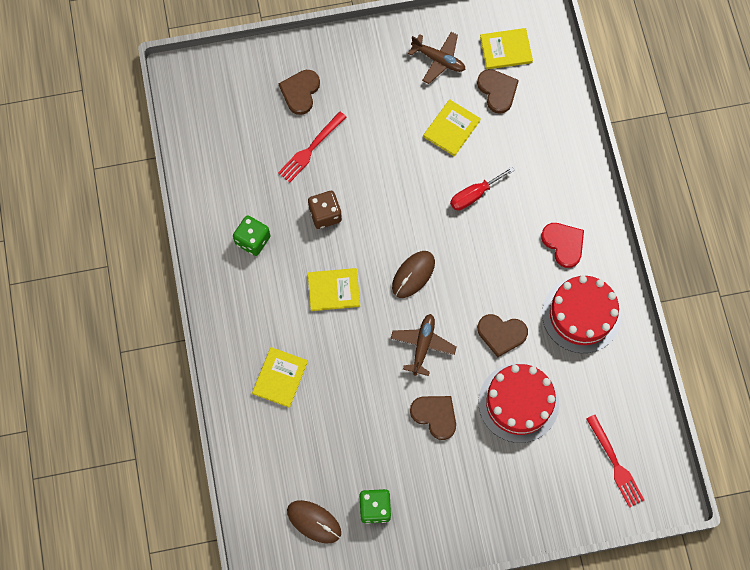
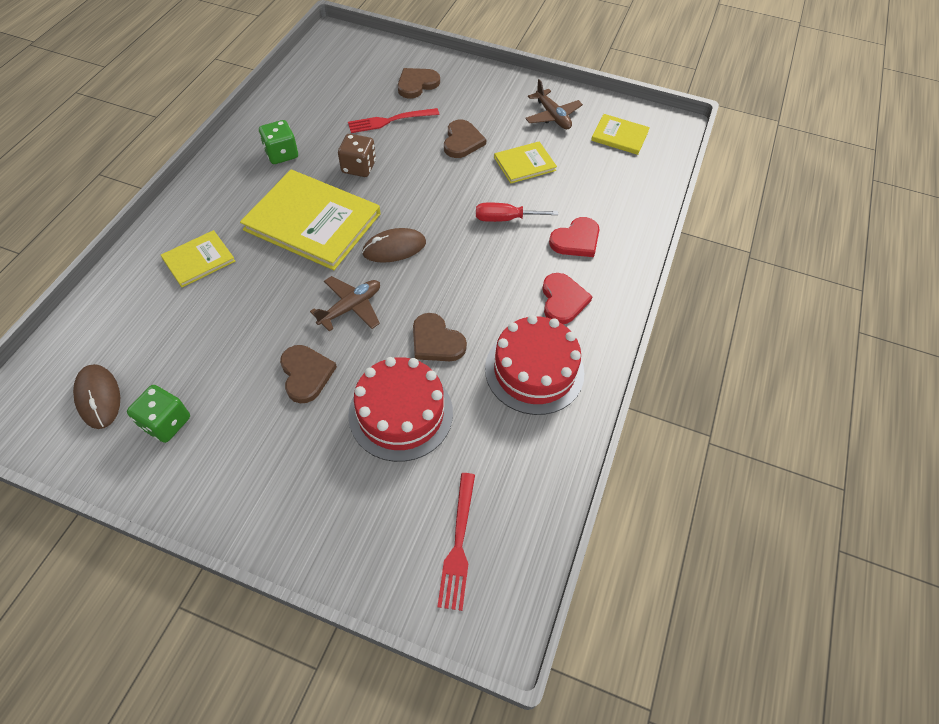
camera: 30 degrees right, 15 degrees down
yellow book [308,268,360,311] -> yellow book [240,170,381,270], size x1.97
brown heart [477,69,519,114] -> brown heart moved to [444,120,487,158]
none -> red heart [549,217,599,257]

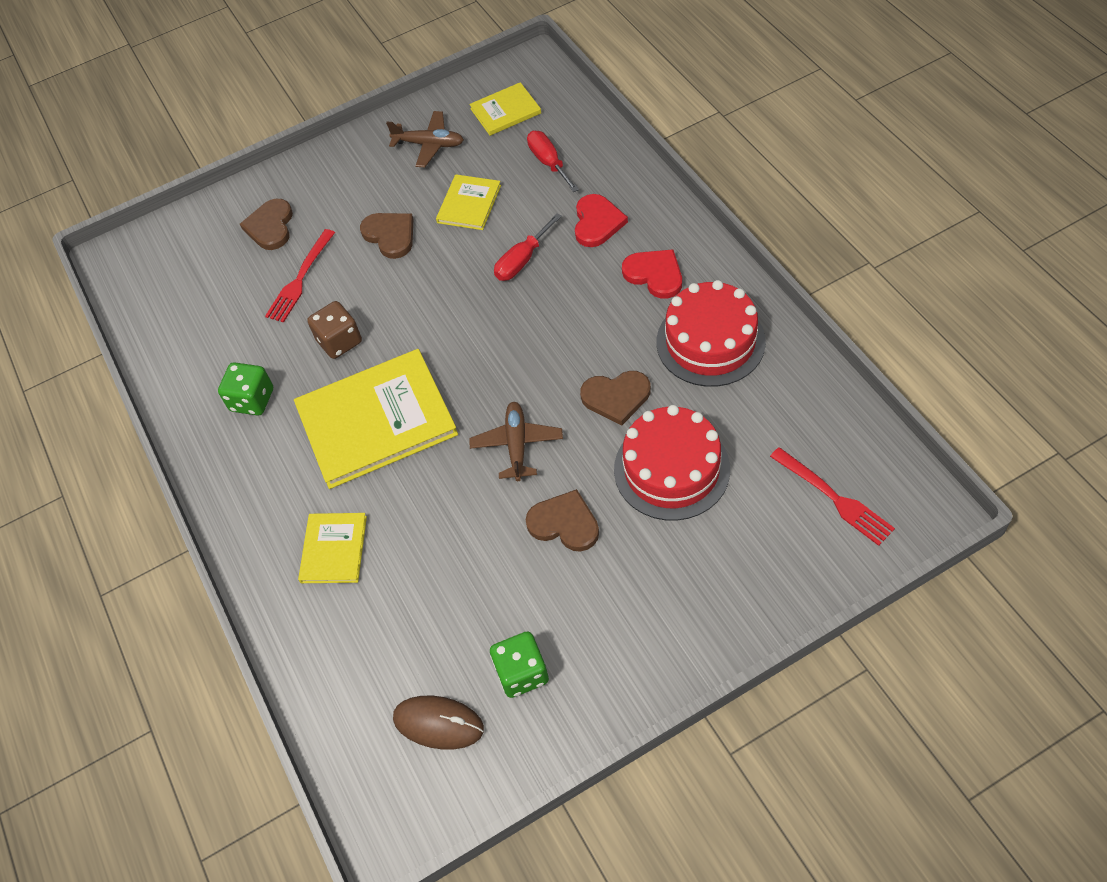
camera: 40 degrees left, 0 degrees up
brown mouse [362,228,426,263] -> none
none -> red screwdriver [527,131,579,192]

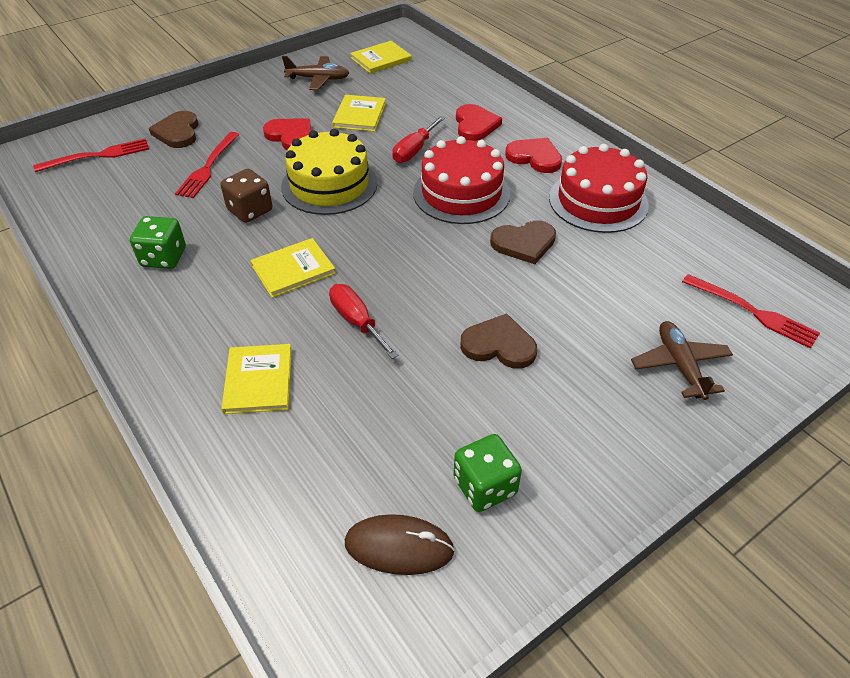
camera: 15 degrees left, 10 degrees down
yellow book [294,349,458,489] -> yellow book [250,238,336,298], size x0.51
brown heart [360,213,413,259] -> red heart [263,119,311,150]
brown plane [469,402,563,481] -> brown plane moved to [631,321,733,400]
red screwdriver [527,131,579,192] -> red screwdriver moved to [329,284,399,359]
red cake [614,405,730,521] -> red cake moved to [413,136,510,224]
none -> red fork [33,139,149,172]
none -> yellow cake [281,129,377,215]

